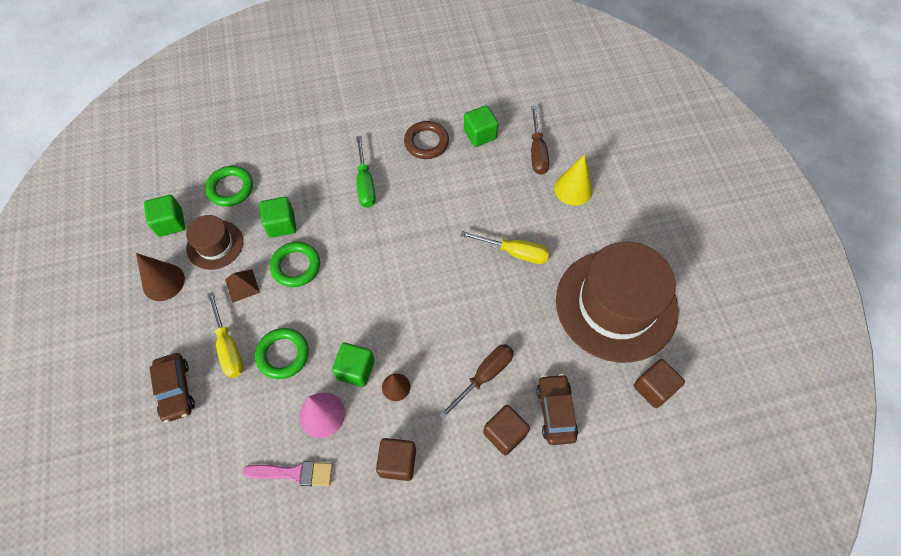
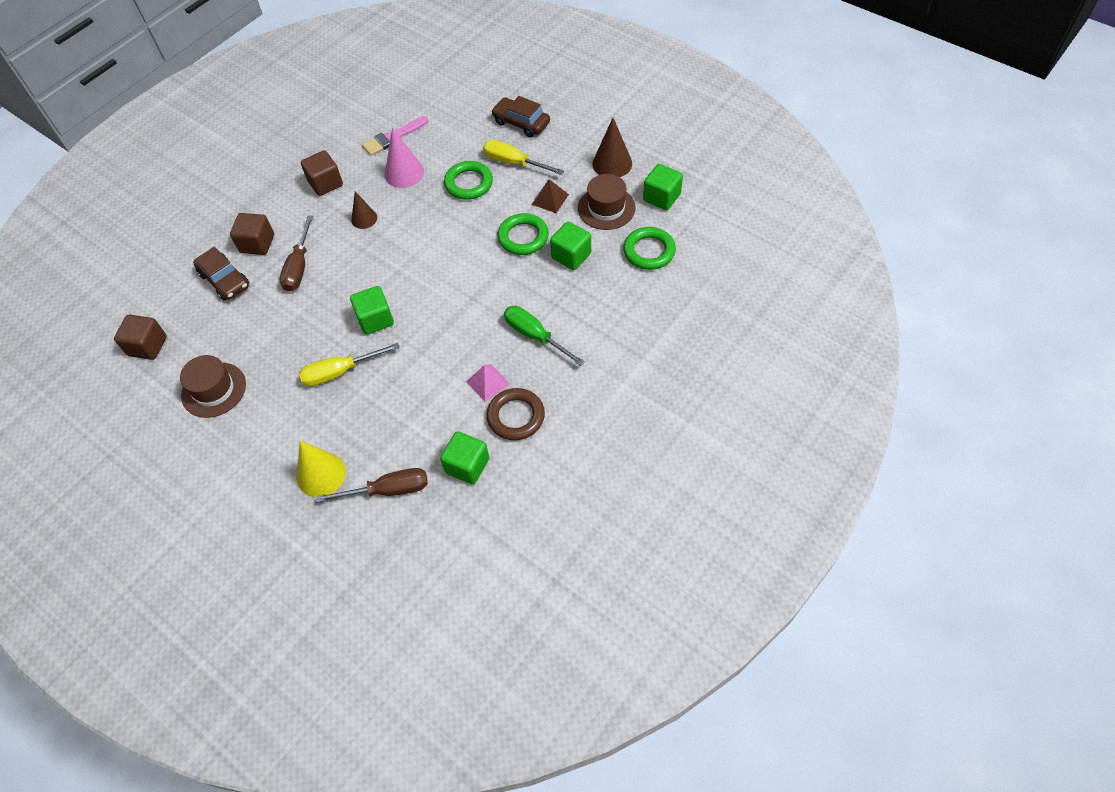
camera: 145 degrees right, 5 degrees down
green cube [332,343,375,387] -> green cube moved to [350,286,394,335]
brown screwdriver [531,106,549,175] -> brown screwdriver turned 120 degrees clockwise [316,468,428,502]
brown hat [556,242,679,363] -> brown hat [180,355,246,418], size x0.48
none -> pink pyramid [466,364,510,402]

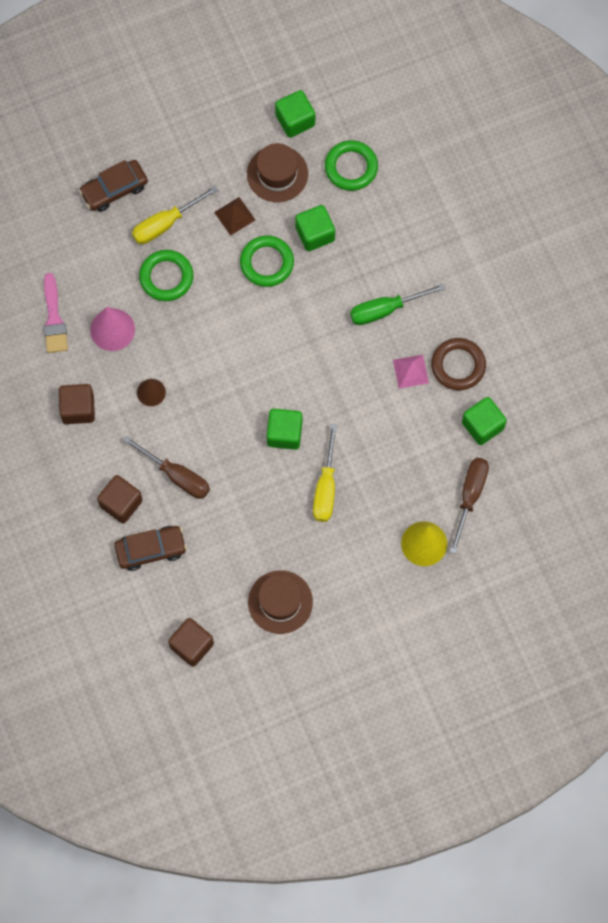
camera: 65 degrees left, 15 degrees up
brown cone [592,118,632,177] -> none

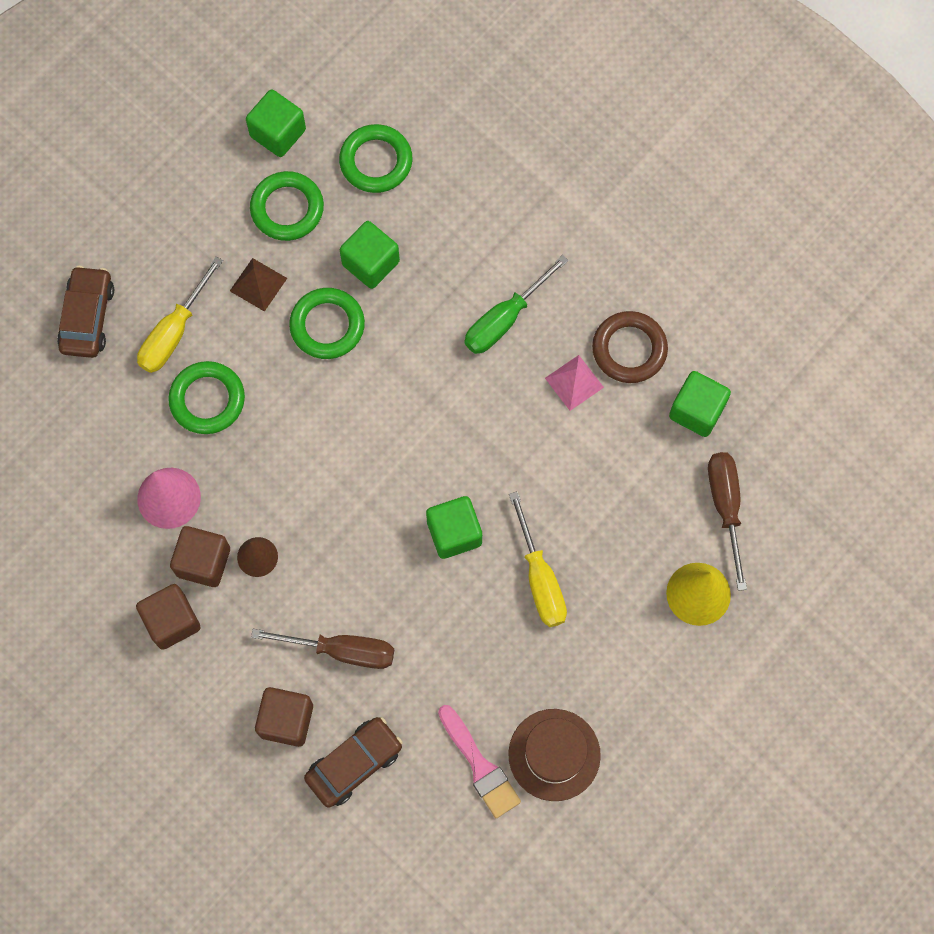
camera: 25 degrees left, 0 degrees up
pink brush [44,273,68,353] -> pink brush moved to [438,705,521,818]
brown car [79,160,148,212] -> brown car turned 150 degrees clockwise [57,266,114,358]
brown cube [168,618,214,667] -> brown cube moved to [170,526,230,587]
brown hat [247,143,308,202] -> green ring [250,171,324,241]

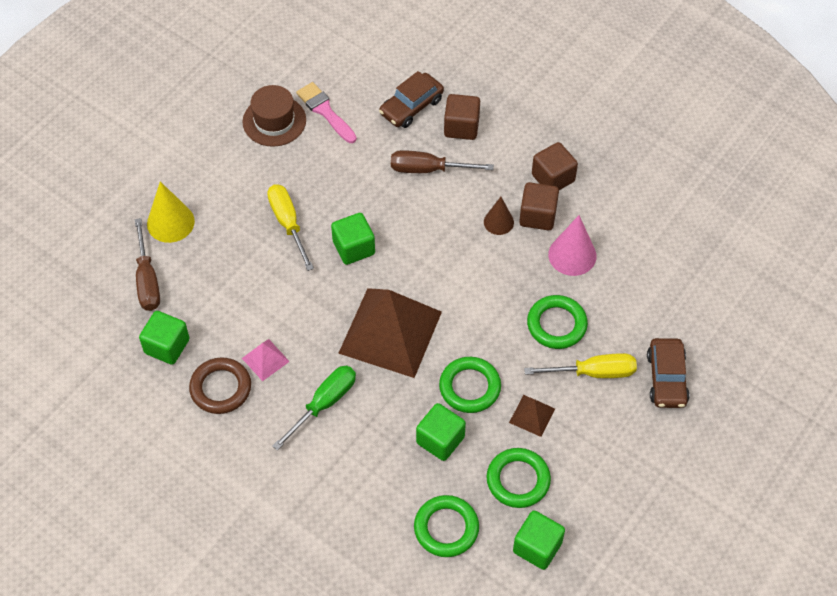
camera: 175 degrees right, 15 degrees down
yellow screwdriver [137,257,223,373] -> yellow screwdriver turned 60 degrees clockwise [524,353,637,378]
none -> brown pyramid [338,288,442,378]

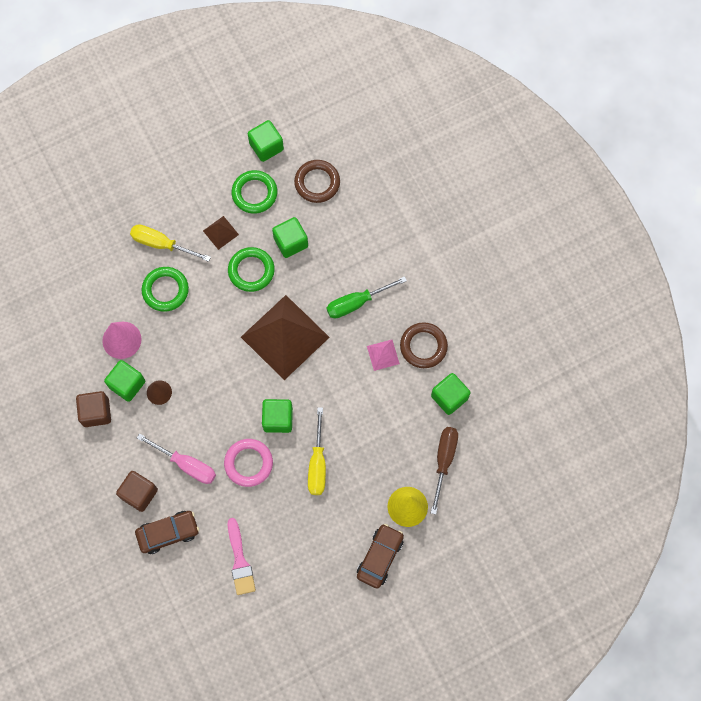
camera: 155 degrees left, 15 degrees up
brown hat [243,85,306,147] -> none
brown screwdriver [391,150,494,173] -> pink screwdriver [137,433,216,484]
green ring [414,495,479,557] -> brown ring [294,160,340,203]
brown cube [519,182,559,230] -> green cube [104,360,145,402]
brown car [647,338,690,408] -> brown car moved to [357,524,404,589]
none -> pink ring [224,439,273,487]

